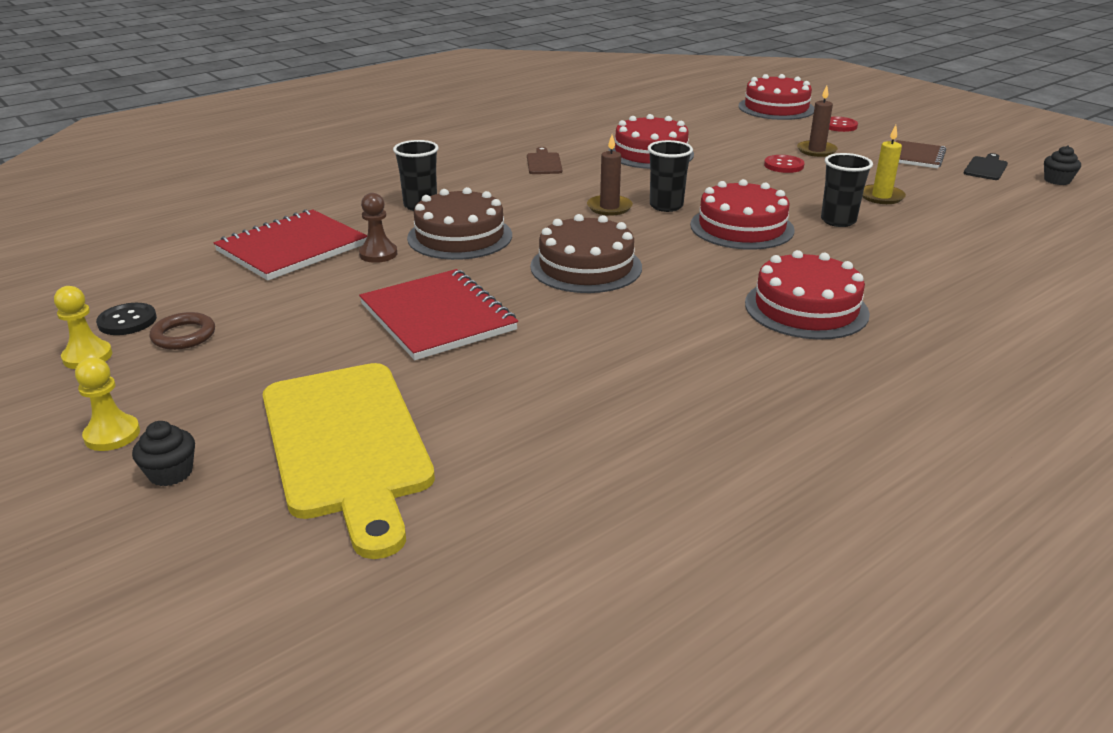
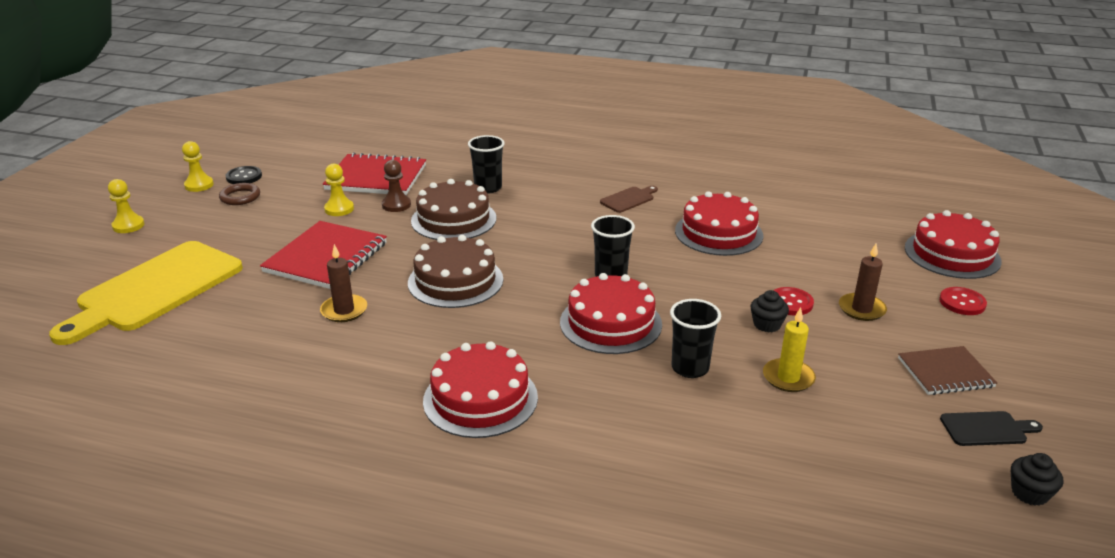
camera: 55 degrees right, 0 degrees up
black cupcake [132,421,195,486] -> black cupcake moved to [750,290,789,332]
brown candle [587,135,633,216] -> brown candle moved to [320,244,367,322]
none -> yellow pawn [324,163,354,216]

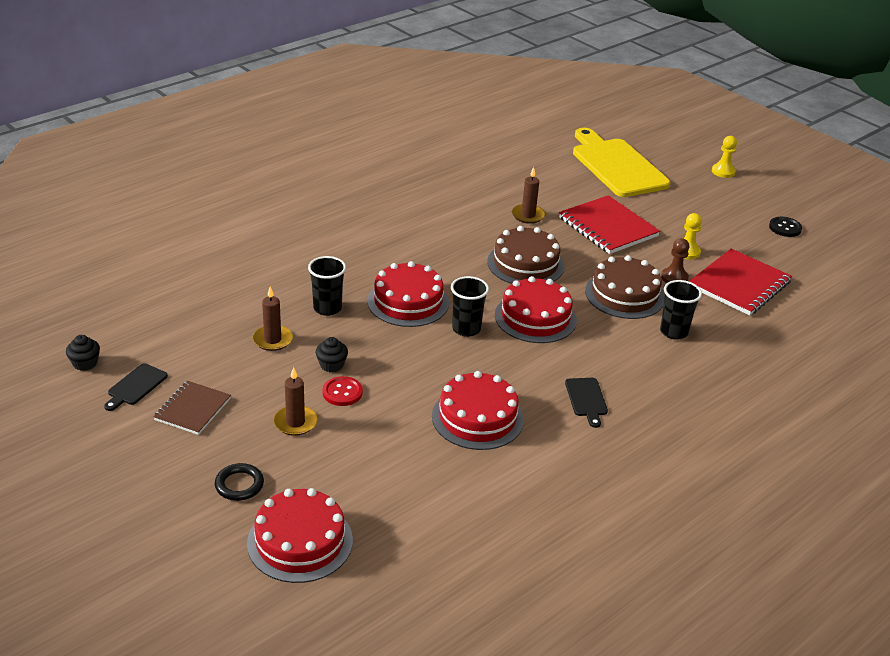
camera: 120 degrees right, 5 degrees up
yellow pawn [182,141,214,192] -> none
brown ring [219,183,260,205] -> none
red cake [423,341,538,438] -> red cake moved to [495,276,577,343]
brown cutting board [600,186,658,213] -> black cutting board [565,378,608,428]
yellow candle [763,307,816,392] -> brown candle [253,286,293,351]
red button [939,287,987,315] -> black ring [215,463,264,501]

